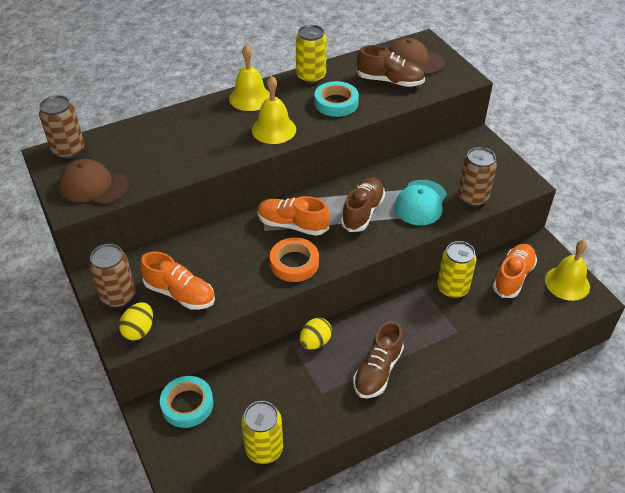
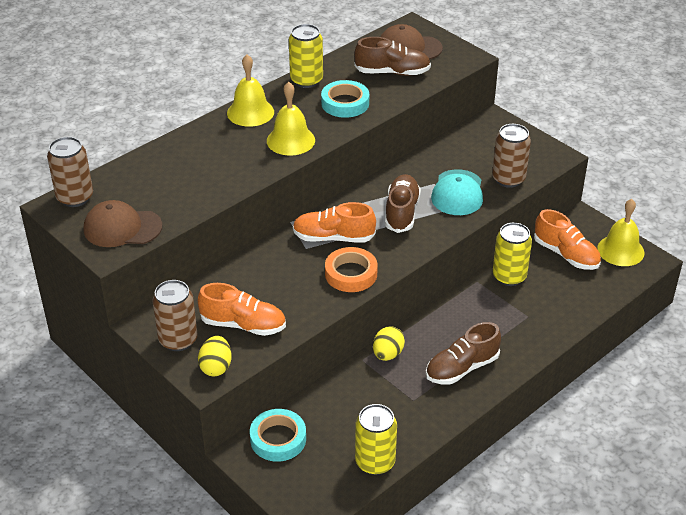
camera: 15 degrees left, 5 degrees down
brown shoe [353,321,404,398] -> brown shoe turned 45 degrees clockwise [426,322,501,384]
orange shoe [493,244,537,298] -> orange shoe turned 120 degrees clockwise [534,209,601,270]

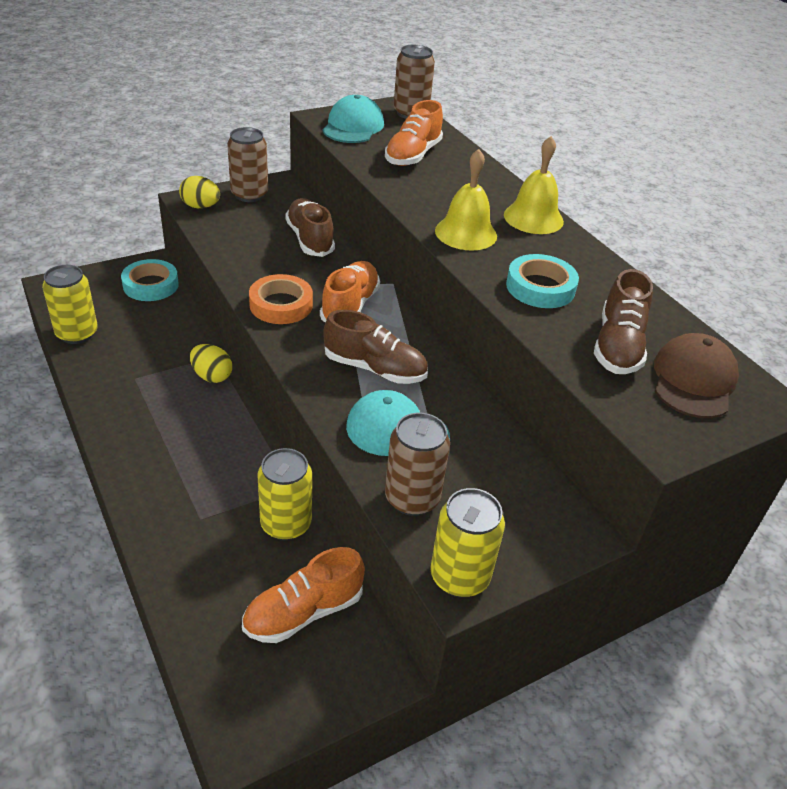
camera: 100 degrees right, 0 degrees up
brown cap [84,200,162,247] -> turquoise cap [322,95,384,143]
orange shoe [198,283,286,336] -> orange shoe moved to [385,100,443,166]
yellow can [289,24,323,88] -> yellow can moved to [430,488,505,597]
brown shoe [426,322,501,384] -> brown shoe moved to [285,198,335,257]
yellow bell [597,199,645,266] -> none

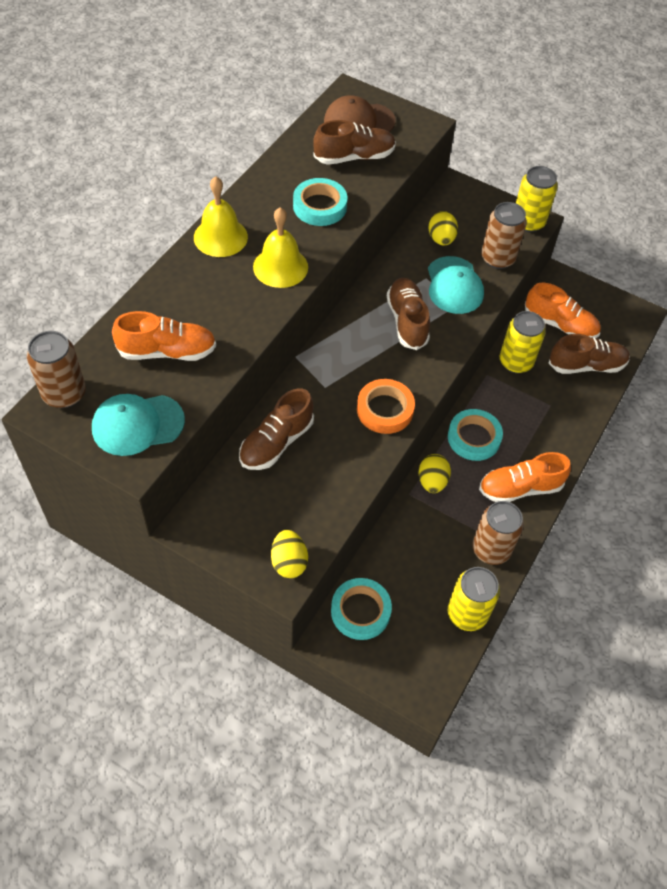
camera: 120 degrees left, 15 degrees up
brown can [227,127,268,202] -> brown can moved to [472,501,524,565]
orange shoe [320,261,380,322] -> orange shoe moved to [479,452,571,502]
none -> yellow egg [428,211,458,246]
none -> turquoise tape [448,409,503,461]
none -> brown shoe [549,334,630,374]

